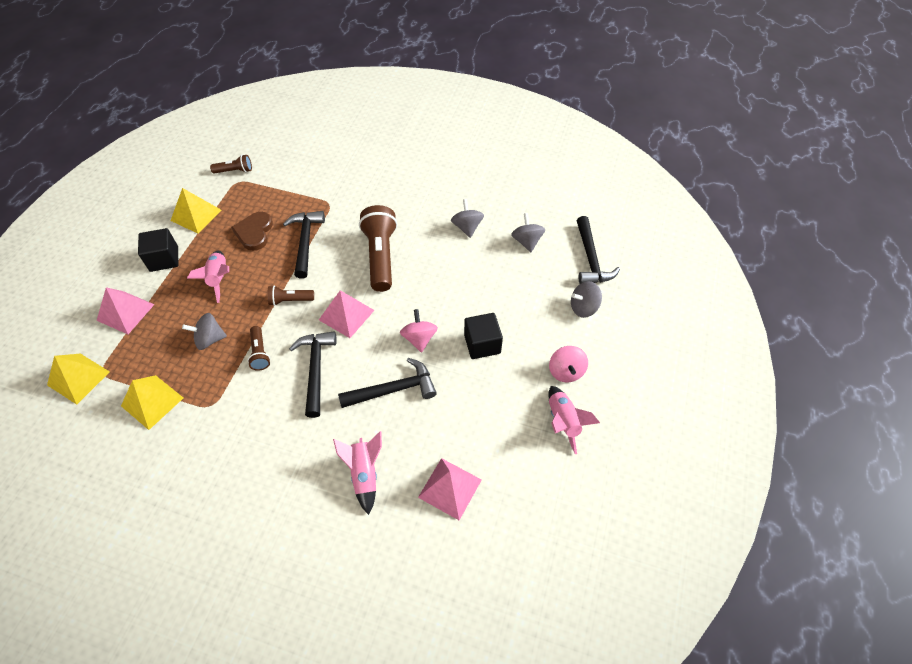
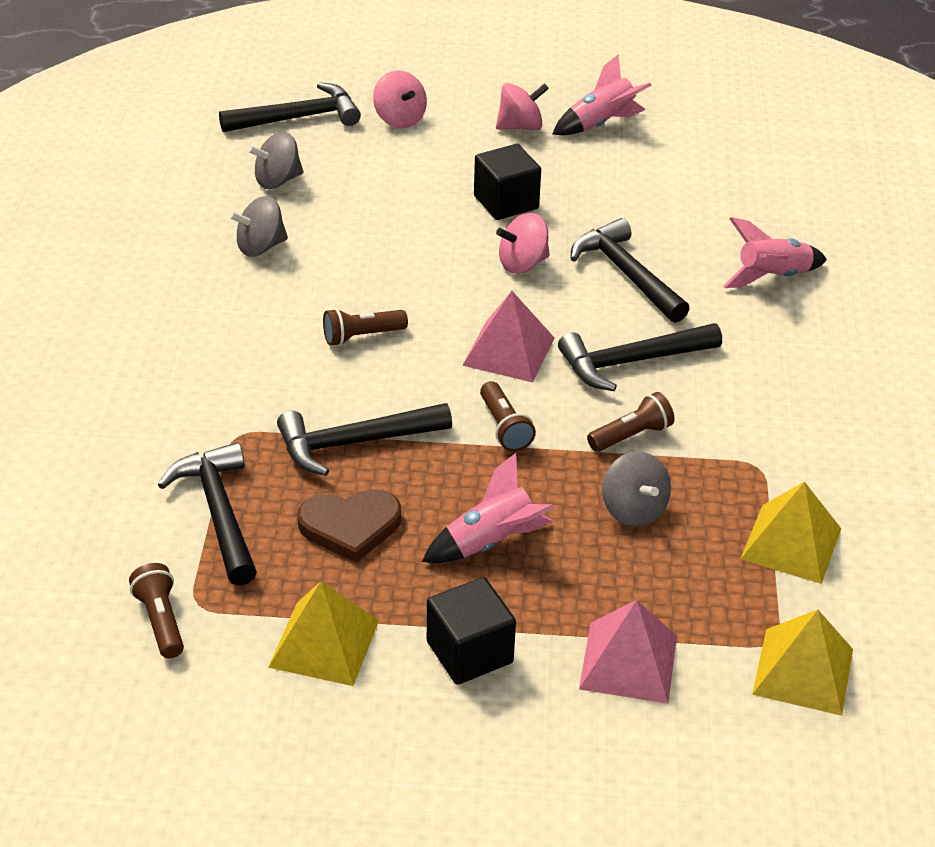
camera: 105 degrees left, 15 degrees down
brown flashlight [359,205,398,292] -> brown flashlight [323,308,408,346], size x0.50
pink pyramid [418,458,482,520] -> none
grey spinning top [571,281,602,318] -> pink spinning top [373,70,427,128]
none -> black hammer [158,442,257,586]

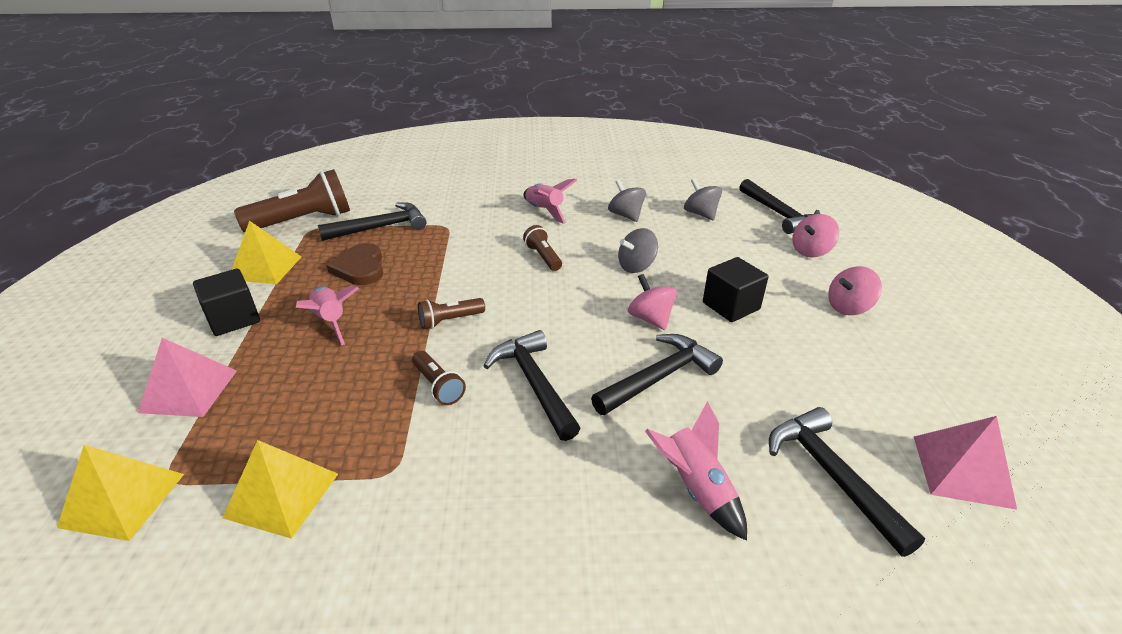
camera: 85 degrees right, 5 degrees down
brown flashlight [129,563,184,658] -> brown flashlight [234,169,350,232], size x2.00
black hammer [277,403,452,476] -> black hammer moved to [769,407,925,557]
pink pyramid [462,291,554,382] -> pink pyramid moved to [914,416,1017,510]
pink spinning top [496,83,549,130] -> pink spinning top turned 90 degrees clockwise [828,266,882,315]
pink rocket [553,54,652,135] -> pink rocket moved to [523,179,577,224]
grey spinning top [602,451,671,527] -> grey spinning top moved to [618,228,658,273]

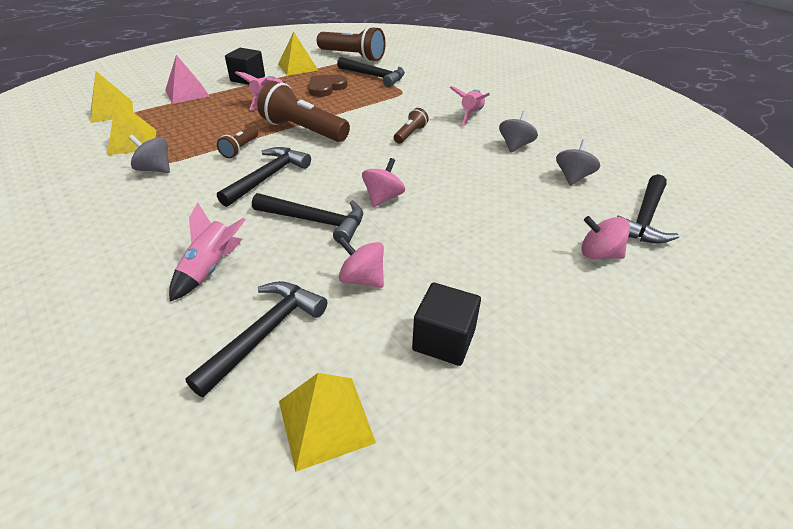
camera: 55 degrees right, 5 degrees up
brown flashlight [418,298,485,329] -> brown flashlight [257,81,350,142], size x2.00
grey spinning top [618,228,658,273] -> grey spinning top moved to [129,135,170,173]
black cube [703,257,768,322] -> black cube moved to [412,282,481,366]
pink spinning top [828,266,882,315] -> pink spinning top moved to [338,237,384,288]
pink pyramid [914,416,1017,510] -> yellow pyramid [279,373,376,472]

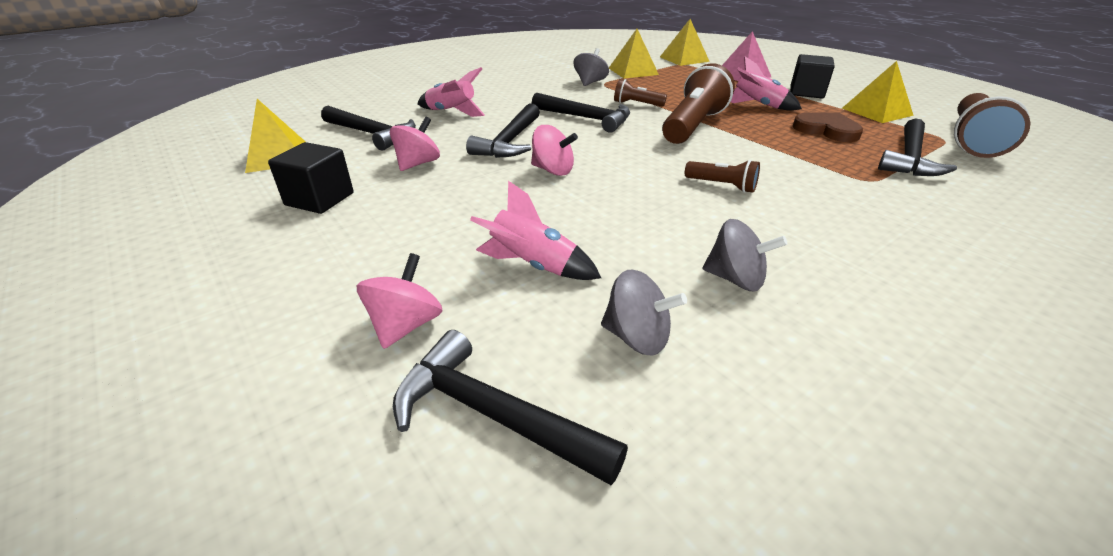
camera: 90 degrees right, 5 degrees down
pink rocket [450,86,490,126] -> pink rocket moved to [470,181,601,280]

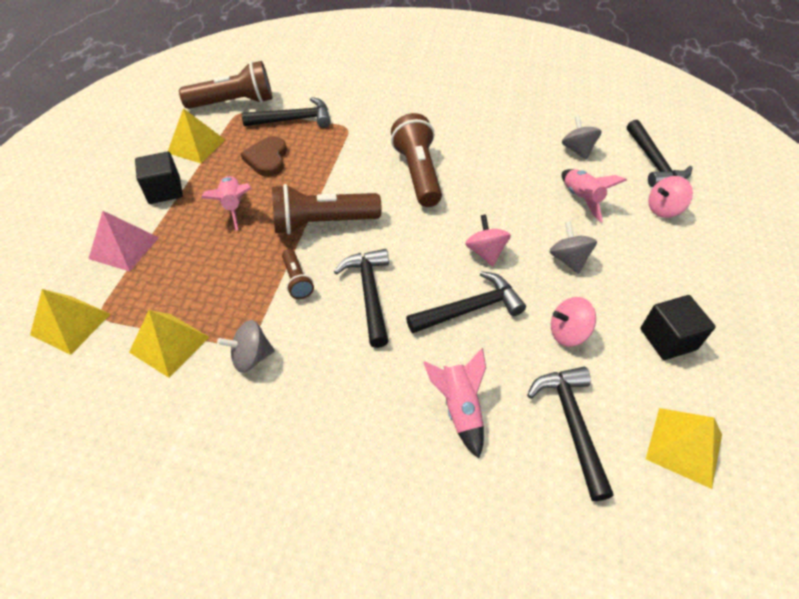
camera: 130 degrees left, 15 degrees up
brown flashlight [685,160,760,193] -> brown flashlight [391,113,442,207], size x2.00
grey spinning top [703,219,787,292] -> grey spinning top moved to [550,221,597,274]

